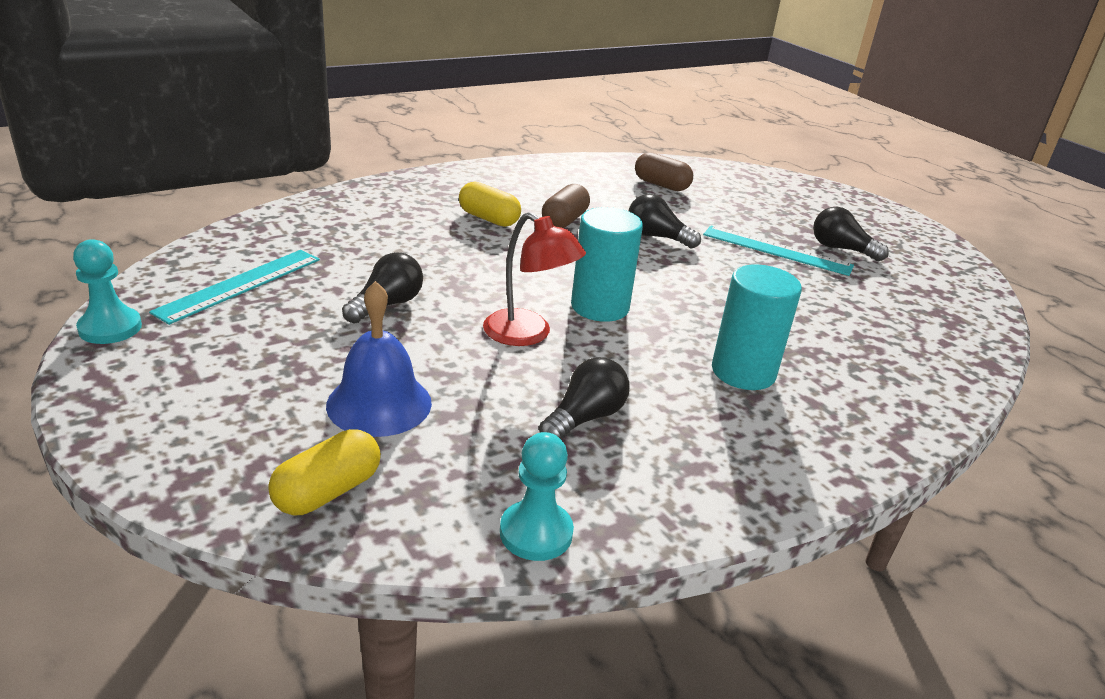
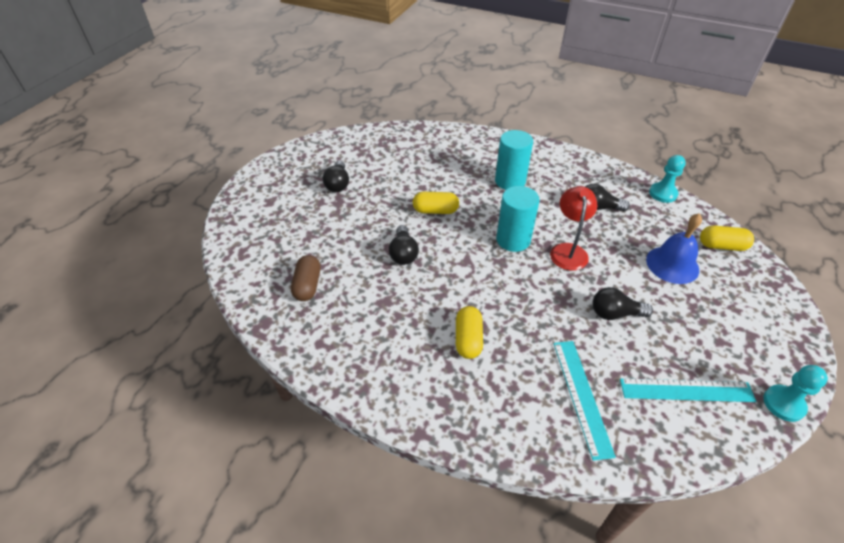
camera: 120 degrees left, 15 degrees up
brown capsule [542,184,590,228] -> none
turquoise ruler [703,226,854,276] -> turquoise ruler moved to [553,341,616,461]
none -> yellow capsule [413,192,459,214]

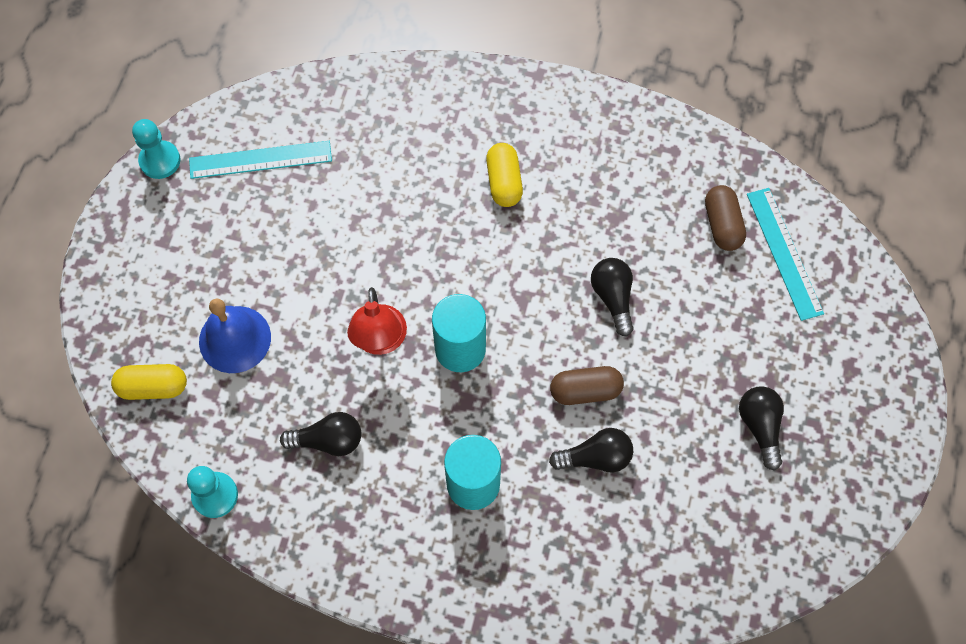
camera: 170 degrees right, 20 degrees up
yellow capsule [413,192,459,214] -> brown capsule [550,366,624,405]
turquoise ruler [553,341,616,461] -> turquoise ruler moved to [747,188,824,321]
black light bulb [592,287,653,320] -> black light bulb moved to [549,428,633,472]

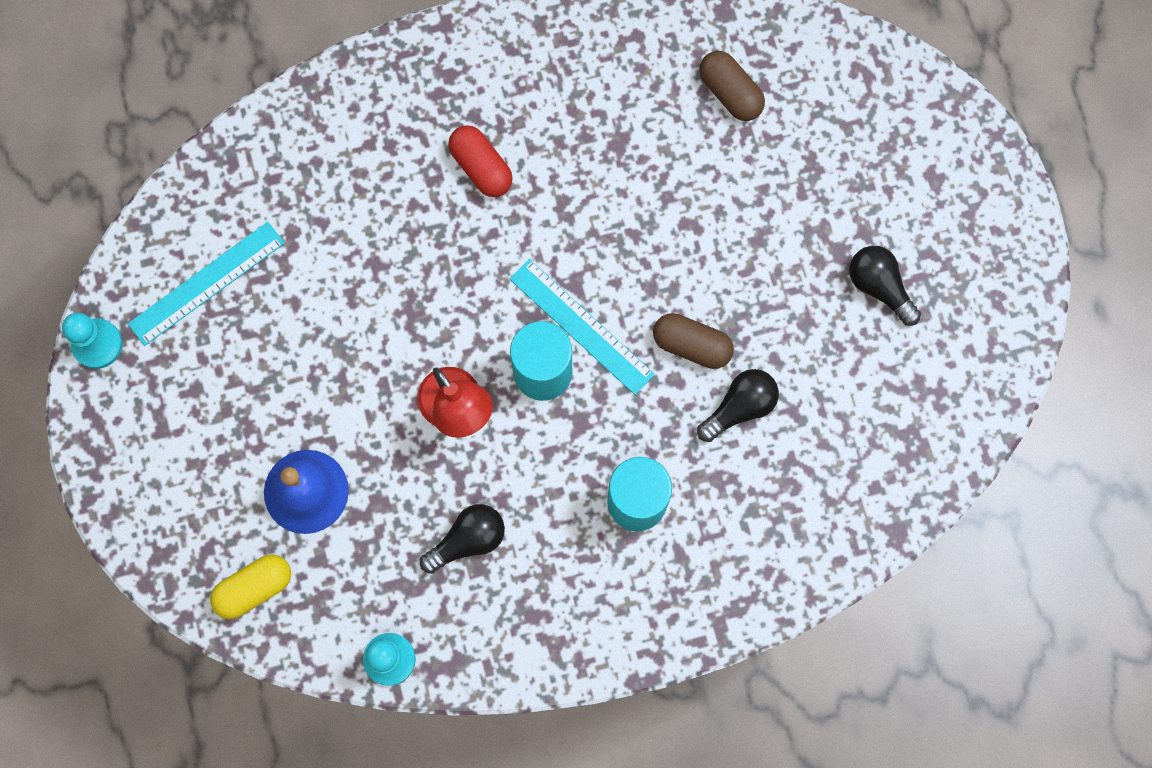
camera: 30 degrees left, 10 degrees up
yellow capsule [486,143,523,207] -> red capsule [448,125,513,197]
brown capsule [550,366,624,405] -> brown capsule turned 60 degrees clockwise [653,313,734,369]
black light bulb [591,258,634,337] -> none
turquoise ruler [747,188,824,321] -> turquoise ruler moved to [510,259,655,395]

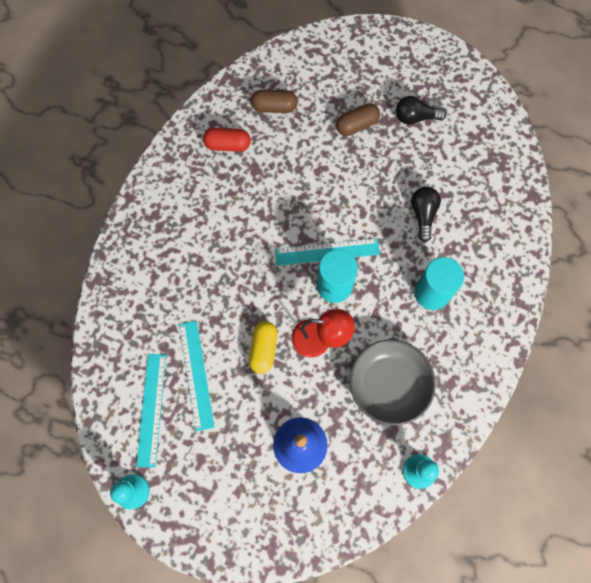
camera: 50 degrees left, 5 degrees down
yellow capsule [210,554,291,619] -> yellow capsule moved to [249,321,278,374]
black light bulb [420,504,505,574] -> grey bowl [349,339,436,425]
red capsule [448,125,513,197] -> red capsule moved to [203,128,251,152]
brown capsule [653,313,734,369] -> brown capsule moved to [336,103,380,136]
none -> turquoise ruler [179,321,214,431]

